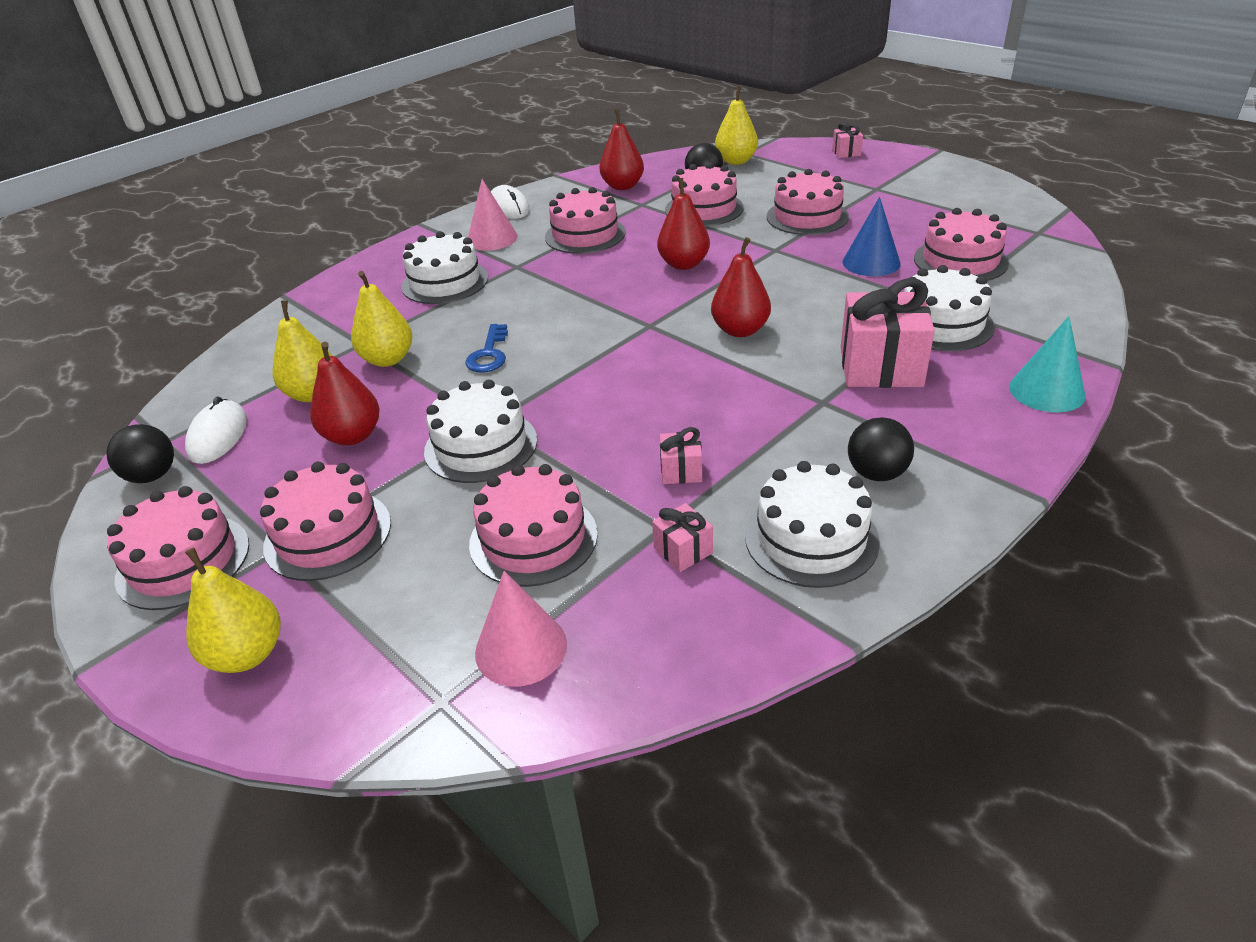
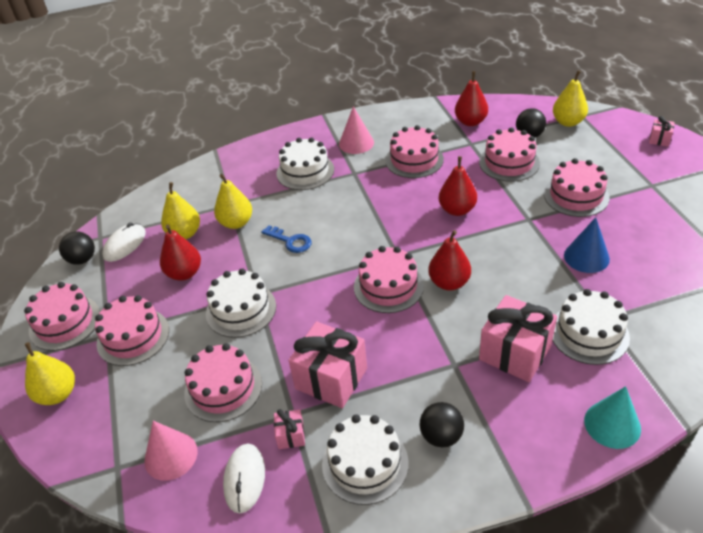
camera: 30 degrees right, 5 degrees up
blue key [465,324,508,373] -> blue key turned 90 degrees counterclockwise [261,225,312,253]
white mouse [491,185,529,219] -> white mouse moved to [223,443,265,513]
pink gift [660,427,702,484] -> pink gift [288,322,367,408], size x2.13
pink cake [914,208,1009,281] -> pink cake moved to [354,246,424,313]

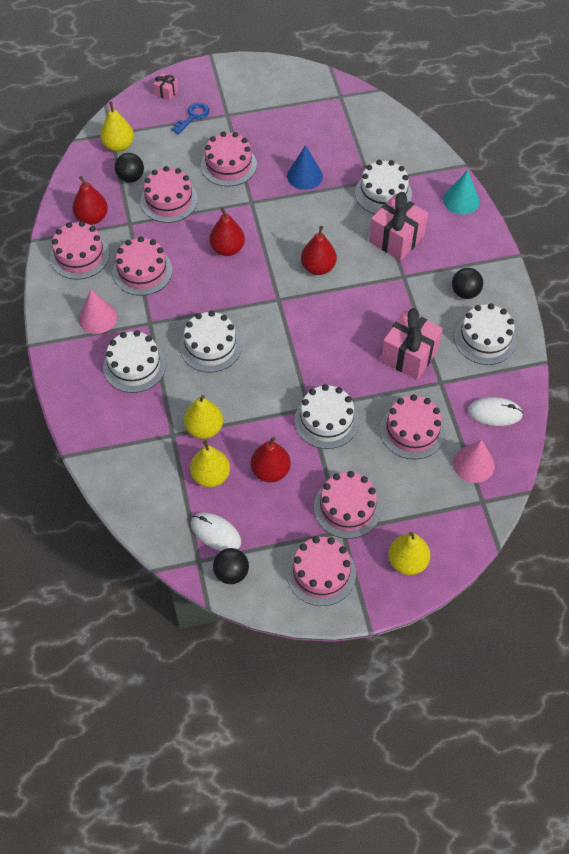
camera: 90 degrees left, 15 degrees up
blue key [261,225,312,253] -> blue key moved to [171,103,210,135]
pink gift [274,409,305,449] -> none
pink cake [354,246,424,313] -> pink cake moved to [50,221,110,279]
none -> white cake [180,311,242,373]

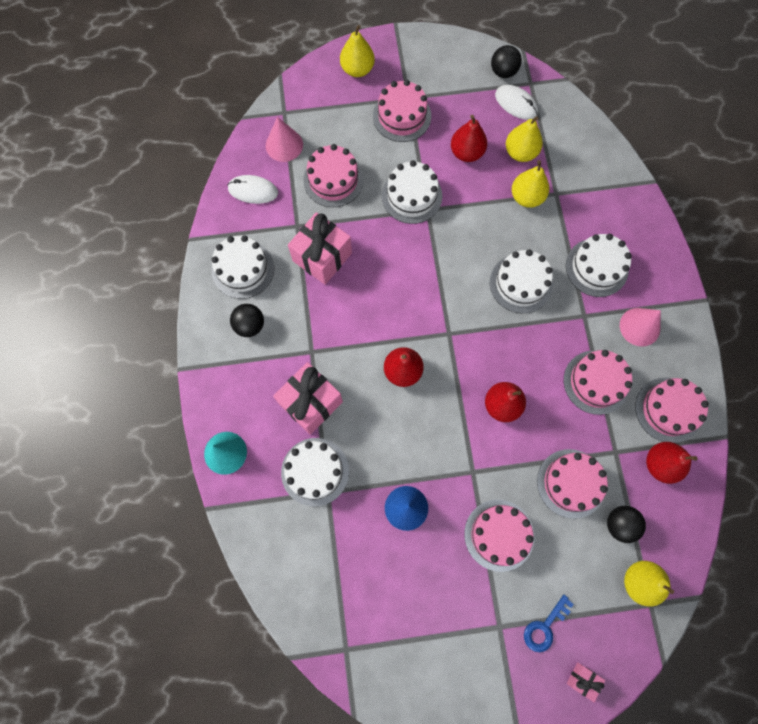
camera: 175 degrees left, 15 degrees up
pink cake [287,536,356,606] -> none

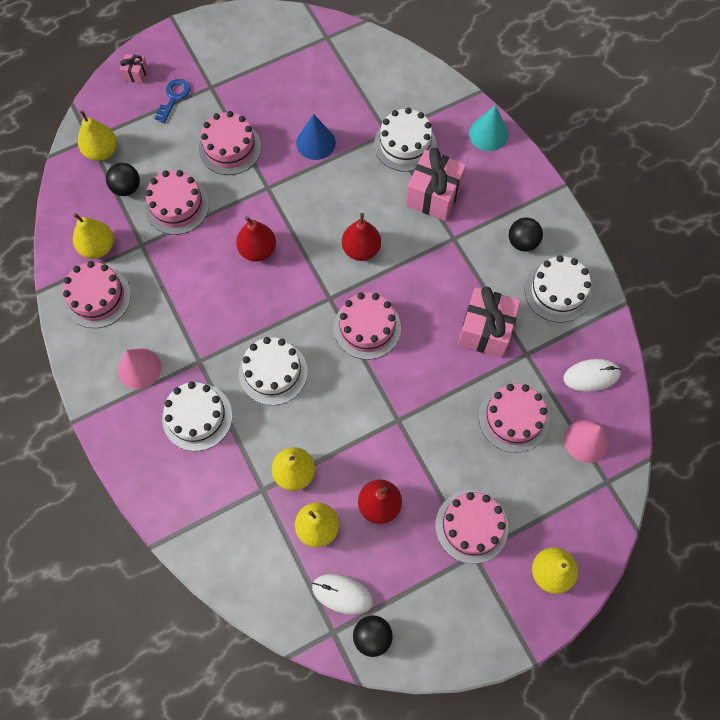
camera: 160 degrees right, 5 degrees down
white cake [382,160,442,224] -> none
pink cake [564,350,632,415] -> pink cake moved to [334,293,401,360]
red pear [646,442,698,484] -> yellow pear [73,213,114,259]

